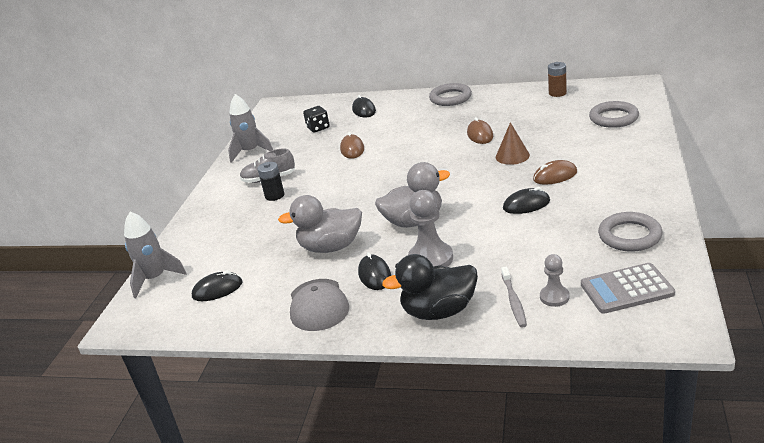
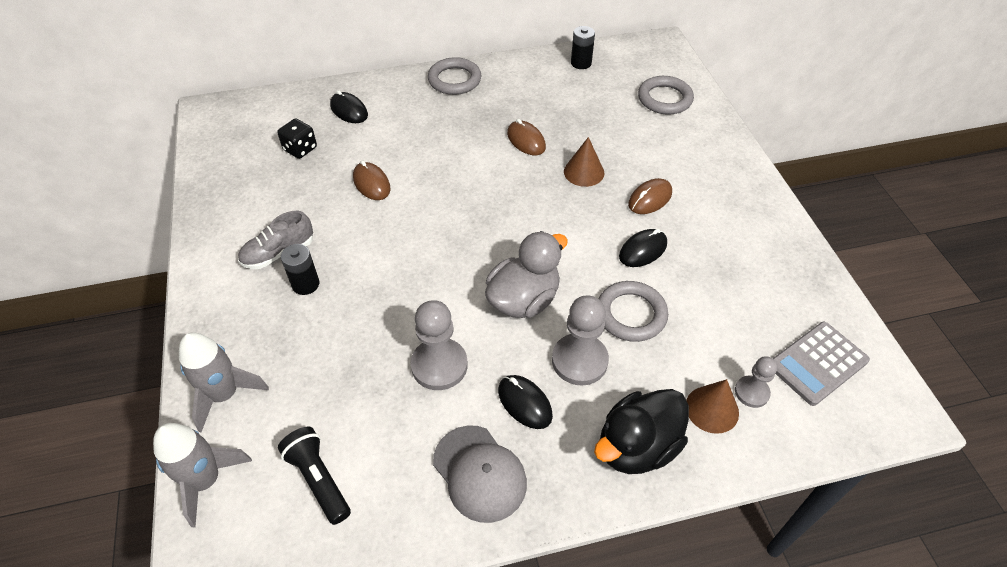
camera: 30 degrees left, 20 degrees up
black mouse [192,270,242,301] -> black flashlight [278,427,351,525]
grey rocket [228,94,273,163] -> grey rocket moved to [179,332,269,432]
grey duck [278,195,362,253] -> grey pawn [411,300,468,390]
grey toothbrush [501,267,527,328] -> brown cone [686,379,739,434]
brown battery [548,62,567,97] -> black battery [571,26,595,69]
grey ring [598,212,663,252] -> grey ring moved to [599,281,668,342]

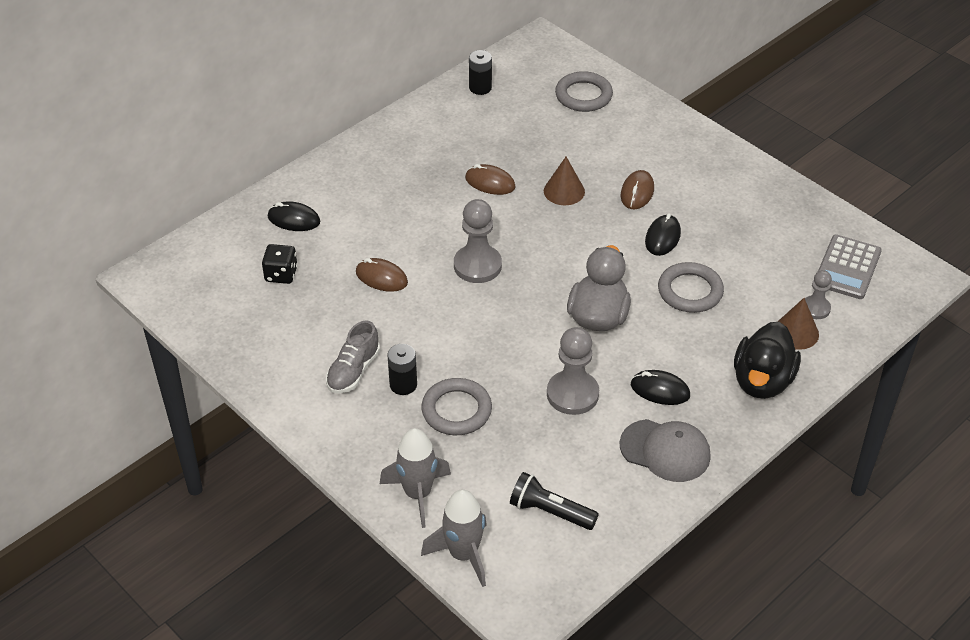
camera: 30 degrees left, 5 degrees down
grey ring [428,57,481,95] -> grey ring moved to [422,378,492,435]
grey pawn [552,295,609,386] -> grey pawn moved to [454,199,502,283]

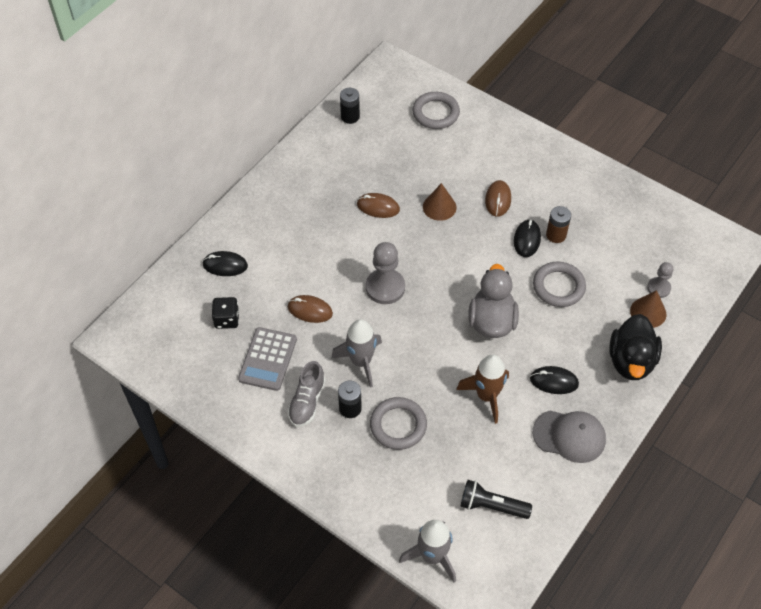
camera: 10 degrees left, 10 degrees up
grey rocket [380,428,451,528] -> grey rocket moved to [331,319,382,388]
grey pawn [547,327,599,415] -> brown rocket [456,354,509,424]
grey calculator [818,235,882,299] -> grey calculator moved to [238,327,297,391]
none -> brown battery [546,206,571,243]

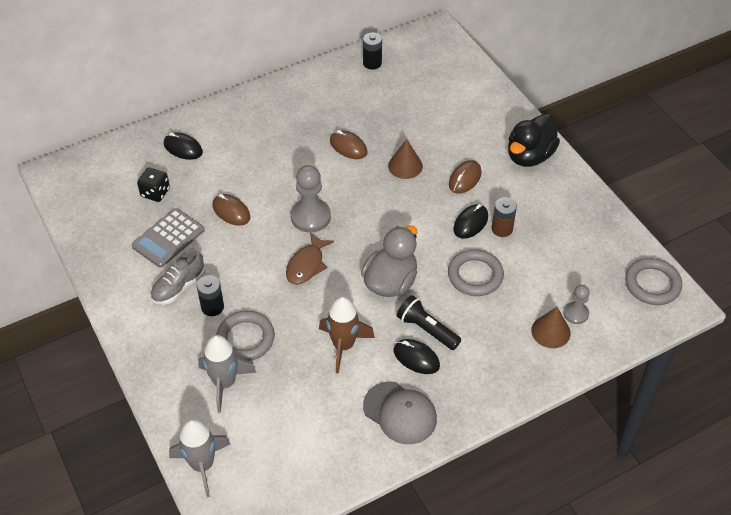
camera: 25 degrees right, 5 degrees down
grey rocket [331,319,382,388] -> grey rocket moved to [198,335,257,413]
grey ring [412,92,460,129] -> grey ring moved to [625,258,682,305]
black flashlight [461,480,532,519] -> black flashlight moved to [397,295,461,350]
black duck [609,314,662,380] -> black duck moved to [508,114,560,167]
none -> brown fish [286,232,334,285]

